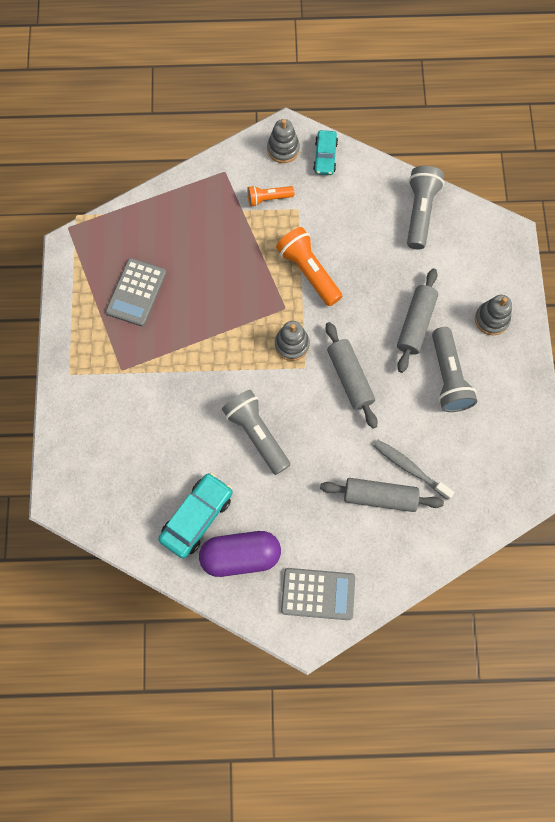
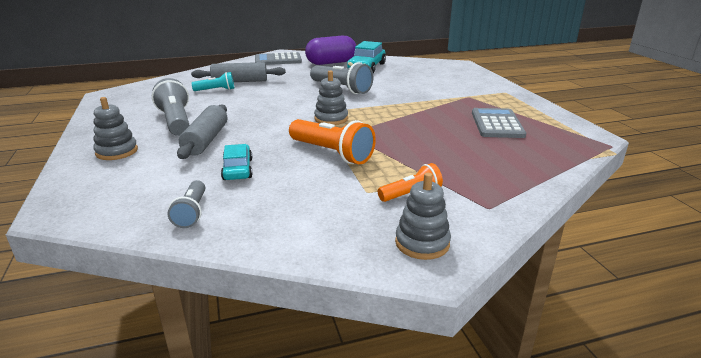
camera: 165 degrees right, 45 degrees down
turquoise car [313,130,338,175] -> turquoise car moved to [221,144,253,180]
grey rolling pin [326,322,377,429] -> none
grey toothbrush [374,440,455,500] -> turquoise flashlight [192,72,234,91]
grey flashlight [407,166,444,250] -> grey flashlight [168,180,205,228], size x0.59

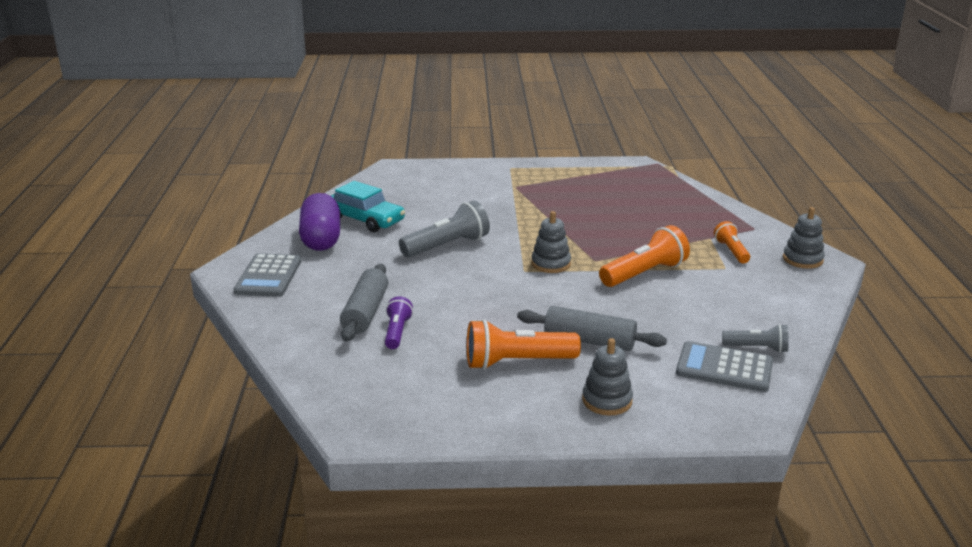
camera: 75 degrees left, 0 degrees up
grey flashlight [152,78,189,136] -> orange flashlight [467,319,581,370]
turquoise flashlight [192,72,234,91] -> purple flashlight [385,296,413,349]
turquoise car [221,144,253,180] -> none
grey calculator [472,108,526,138] -> grey calculator moved to [676,341,773,392]

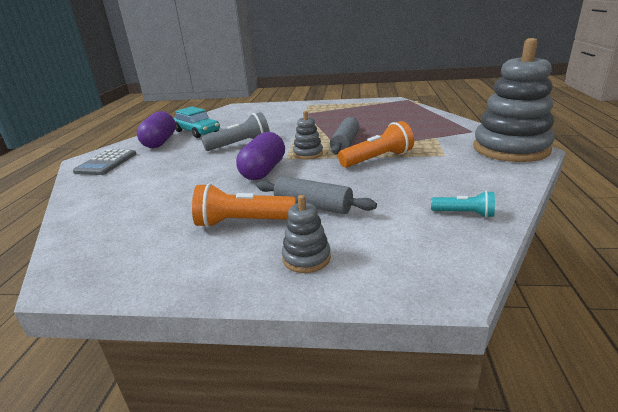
camera: 10 degrees right, 0 degrees up
grey rolling pin [340,264,388,341] -> grey rolling pin moved to [330,117,359,154]
purple flashlight [385,296,413,349] -> none
grey calculator [676,341,773,392] -> none
orange flashlight [714,221,750,264] -> none
grey flashlight [722,324,789,353] -> turquoise flashlight [431,191,495,218]
grey stacking toy [783,207,825,269] -> grey stacking toy [473,38,555,162], size x2.23
none -> purple capsule [236,132,285,180]

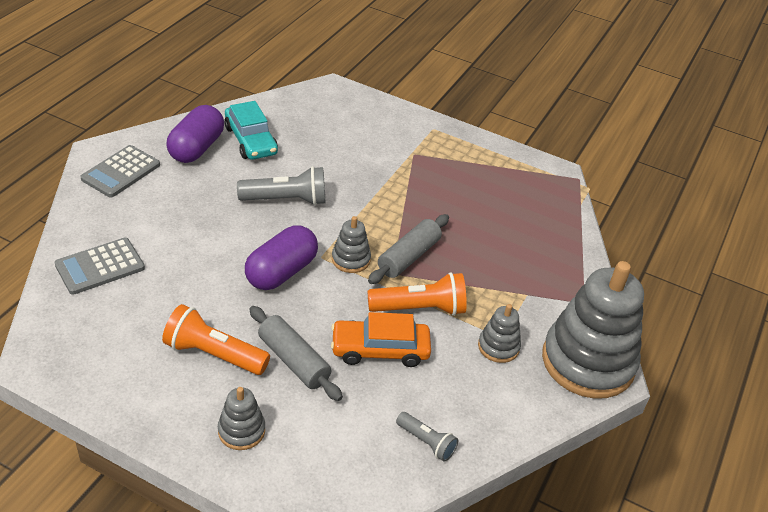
camera: 15 degrees right, 15 degrees up
turquoise flashlight [431,191,495,218] -> grey flashlight [396,412,458,462]
none -> grey calculator [55,238,145,295]
none -> orange car [331,312,431,367]
none -> grey stacking toy [478,304,521,363]

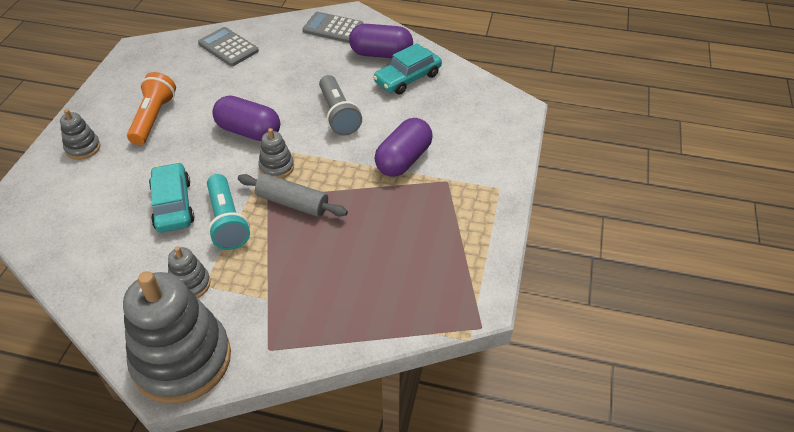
camera: 80 degrees right, 5 degrees up
grey rolling pin [249,306,343,401] -> none
orange car [331,312,431,367] -> turquoise car [149,162,195,232]
orange flashlight [367,272,467,316] -> turquoise flashlight [207,174,250,250]
grey flashlight [396,412,458,462] -> none
none -> purple capsule [374,118,433,177]

